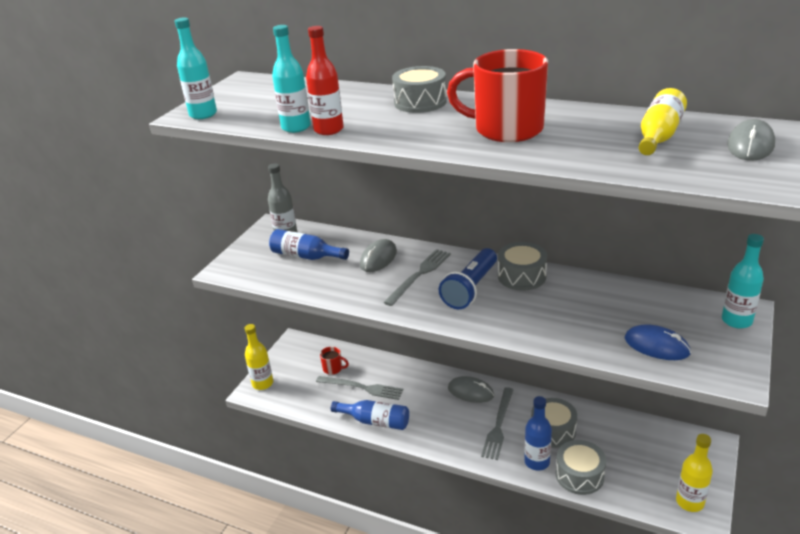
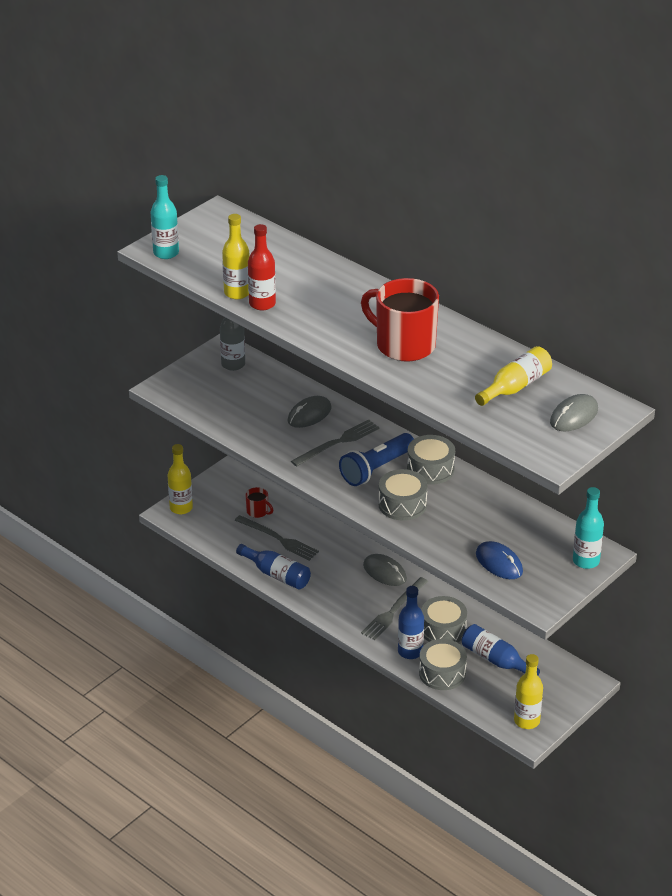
camera: 15 degrees right, 5 degrees up
blue bottle [269,229,349,260] -> blue bottle moved to [462,624,540,676]
turquoise bottle [272,25,311,133] -> yellow bottle [222,214,250,299]
grey drum [392,66,447,113] -> grey drum moved to [378,469,428,521]

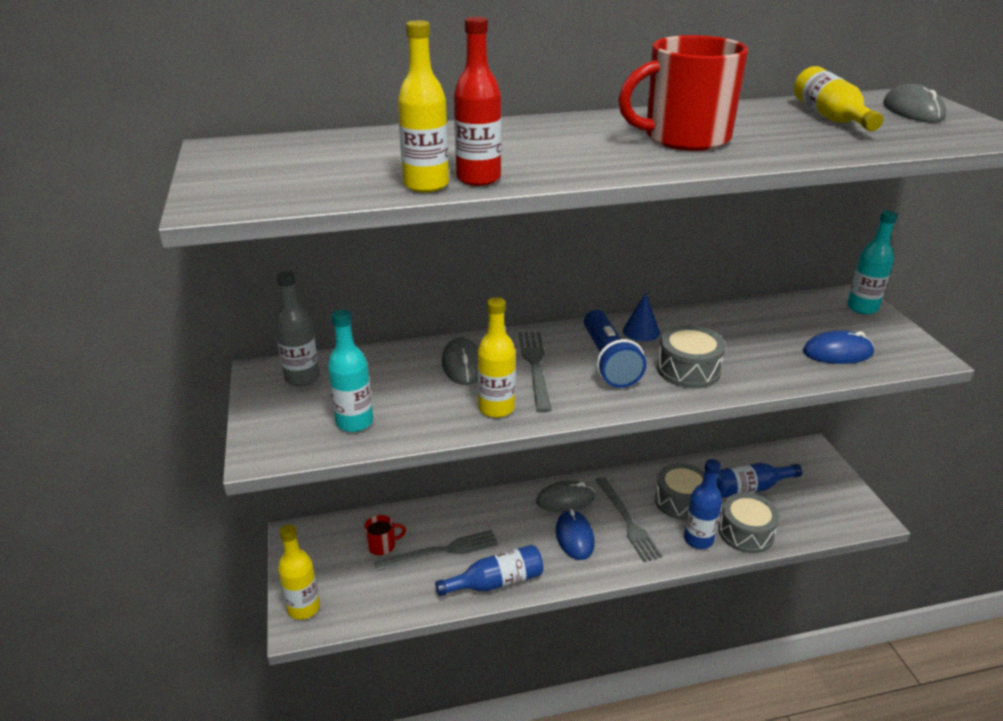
camera: 55 degrees left, 5 degrees down
turquoise bottle [151,175,179,259] -> turquoise bottle moved to [328,310,373,432]
grey drum [407,435,455,485] -> blue cone [623,293,660,341]
yellow bottle [514,654,543,729] -> yellow bottle moved to [477,297,516,418]
none -> blue mouse [556,509,595,560]

